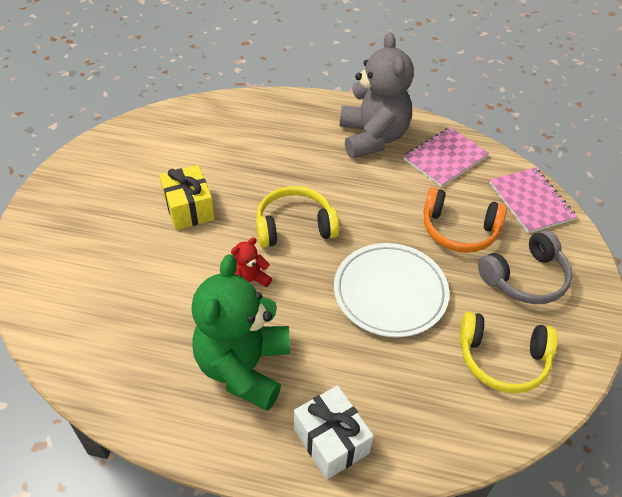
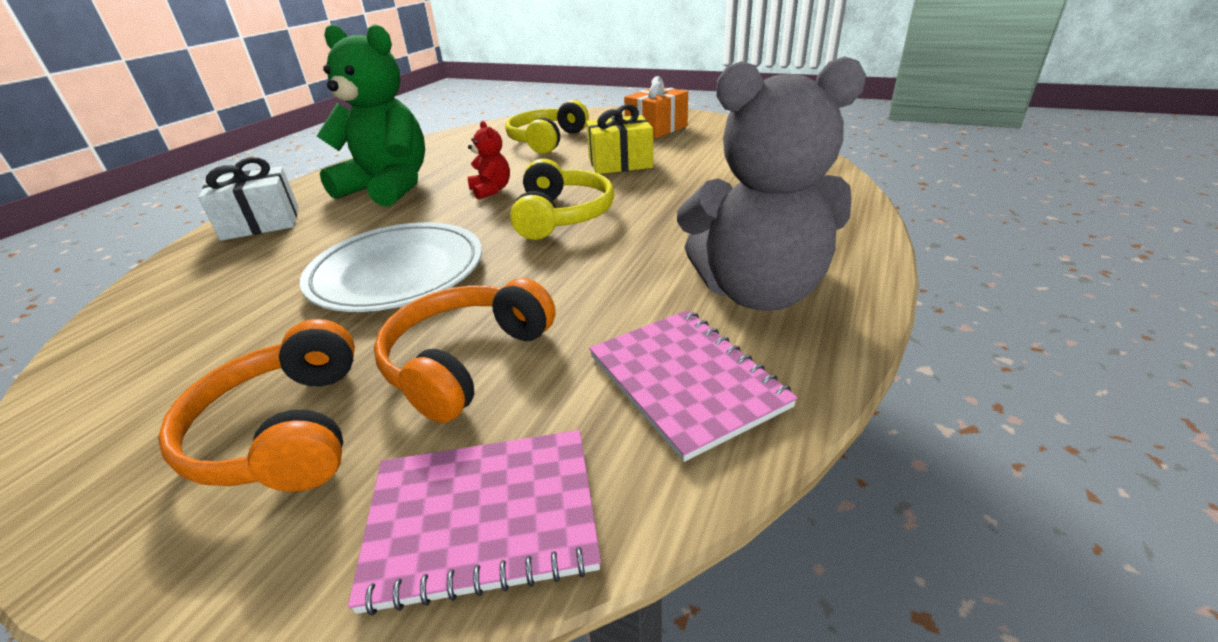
camera: 105 degrees right, 15 degrees down
yellow headphones [459,312,558,393] -> yellow headphones moved to [505,100,589,154]
grey headphones [478,230,572,304] -> orange headphones [158,319,355,492]
none -> orange gift [624,76,688,138]

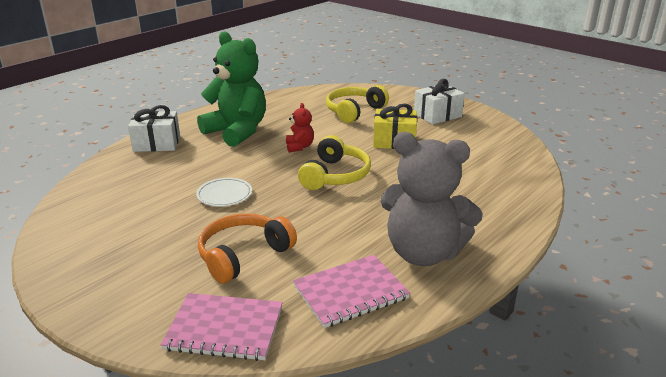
camera: 15 degrees right, 5 degrees down
orange headphones [158,319,355,492] -> none
white plate [300,222,482,312] -> white plate [196,178,252,207], size x0.53
pink notebook [589,310,798,462] -> pink notebook turned 75 degrees clockwise [293,255,410,328]
orange gift [624,76,688,138] -> white gift [414,79,465,124]

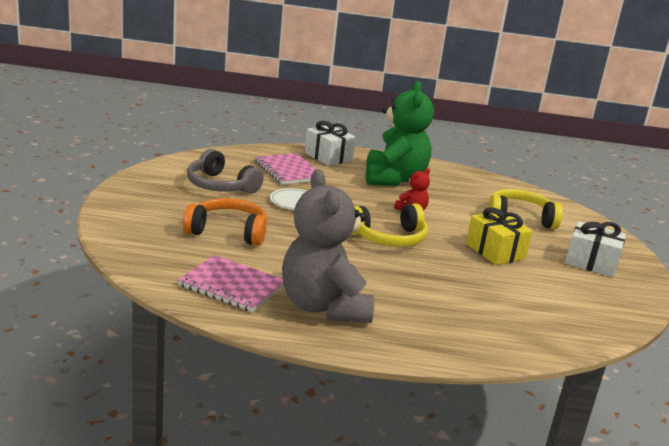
camera: 50 degrees right, 5 degrees down
pink notebook [161,293,283,361] -> pink notebook moved to [255,153,316,185]
none -> grey headphones [187,149,264,194]

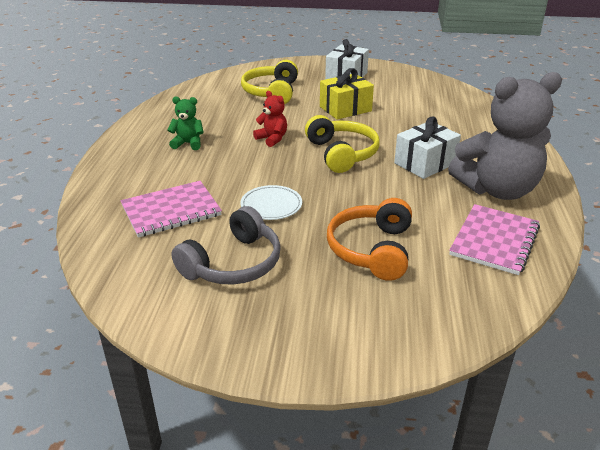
camera: 85 degrees left, 10 degrees up
white gift [305,121,356,166] -> white gift moved to [394,116,461,179]
green teddy bear [366,81,434,186] -> green teddy bear [168,97,204,150], size x0.43

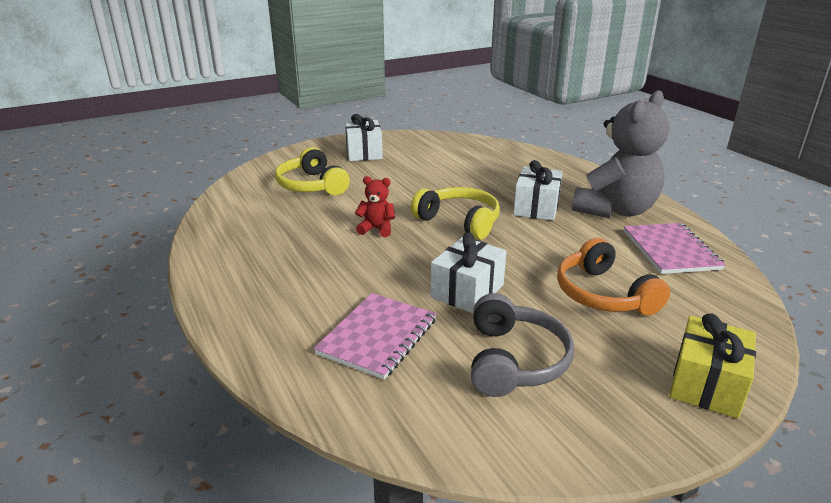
camera: 35 degrees left, 5 degrees down
green teddy bear [168,97,204,150] -> none
white plate [241,185,302,220] -> white gift [430,232,507,313]
yellow gift [320,68,374,119] -> yellow gift moved to [670,313,756,418]

